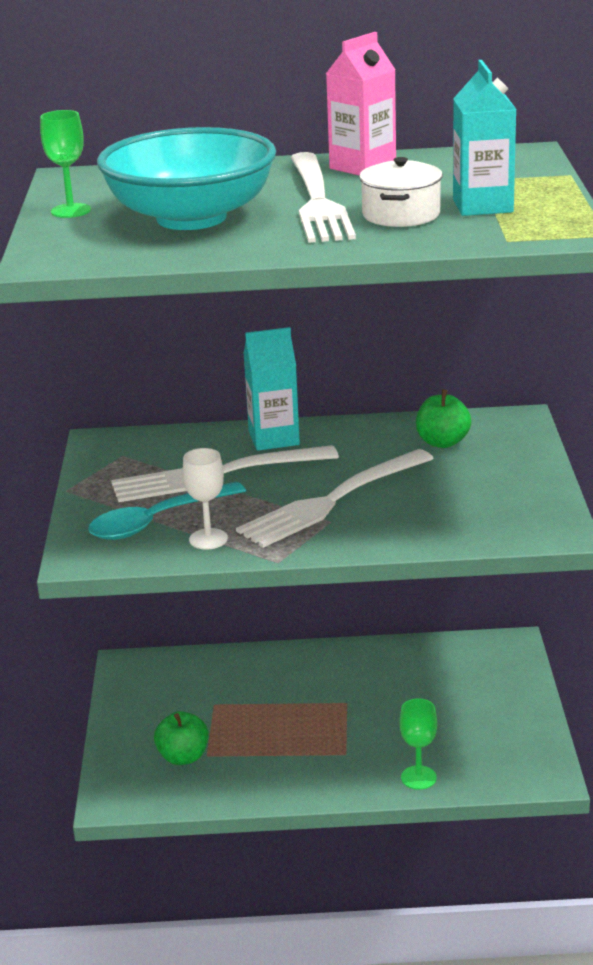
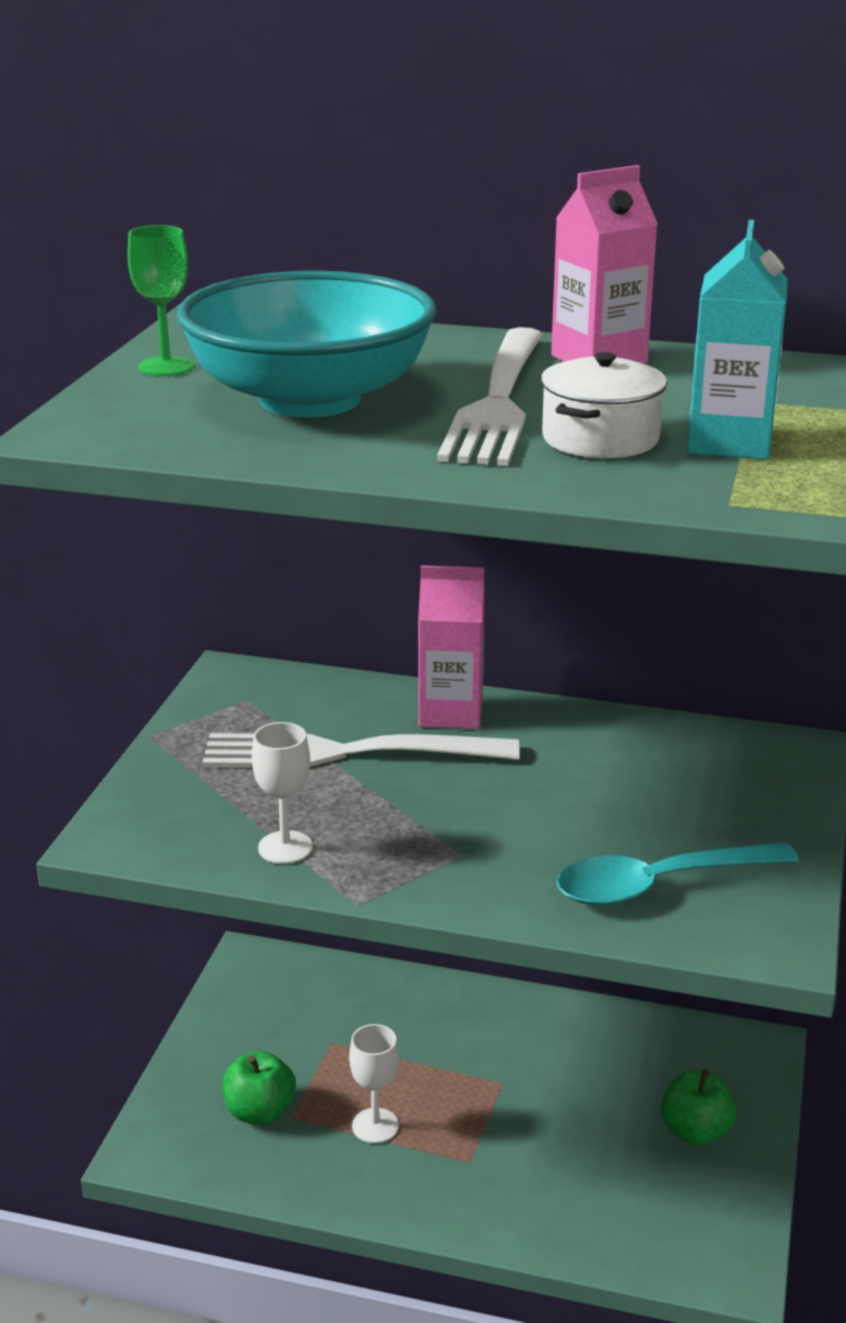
camera: 15 degrees right, 0 degrees up
turquoise spoon [88,482,246,540] -> turquoise spoon moved to [557,842,799,906]
white fork [236,449,434,548] -> none
turquoise carton [243,327,300,451] -> pink carton [418,565,485,729]
green goblet [400,698,437,790] -> none
green apple [416,389,471,448] -> green apple moved to [660,1070,737,1146]
none -> white goblet [349,1024,399,1144]

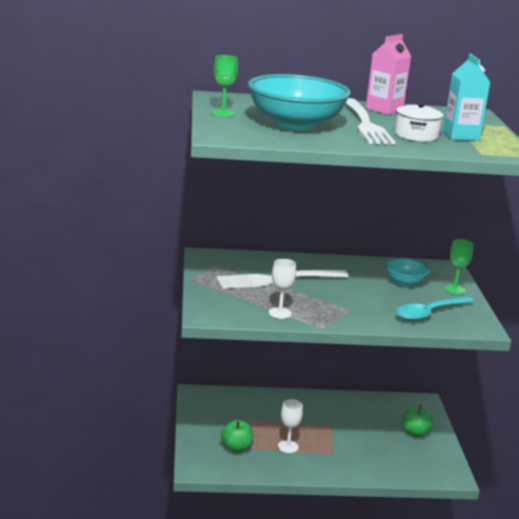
camera: 20 degrees left, 5 degrees down
pink carton [418,565,485,729] -> none
none -> turquoise bowl [385,257,430,286]
none -> green goblet [444,239,473,295]

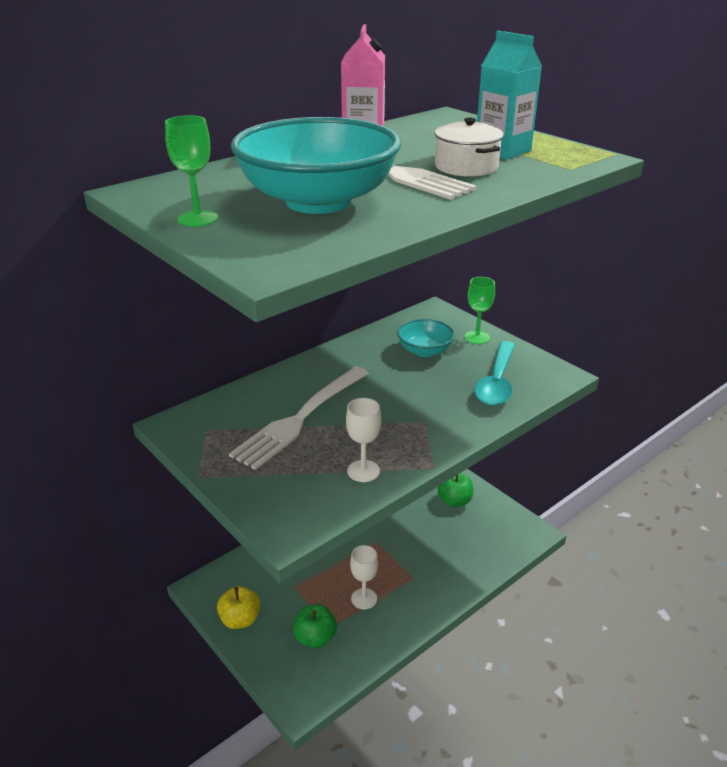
camera: 35 degrees left, 10 degrees up
none -> yellow apple [217,586,260,629]

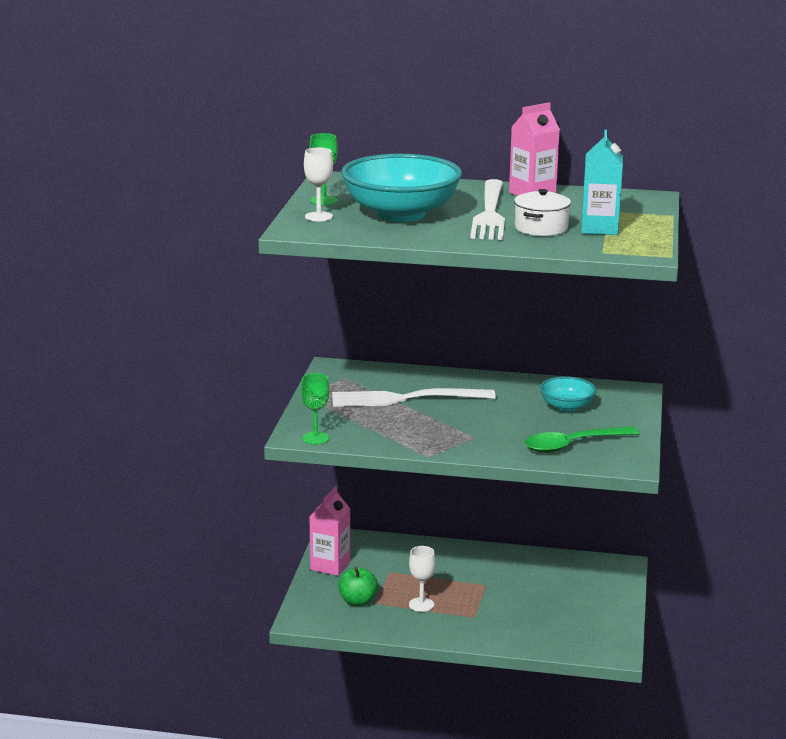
camera: 50 degrees right, 10 degrees down
yellow apple [217,586,260,629] -> pink carton [309,486,350,576]
white goblet [346,398,381,482] -> white goblet moved to [304,147,333,221]
green apple [438,473,473,507] -> none
green goblet [464,277,495,344] -> green goblet moved to [301,373,329,445]
turquoise spoon [474,341,515,406] -> green spoon [525,426,639,453]

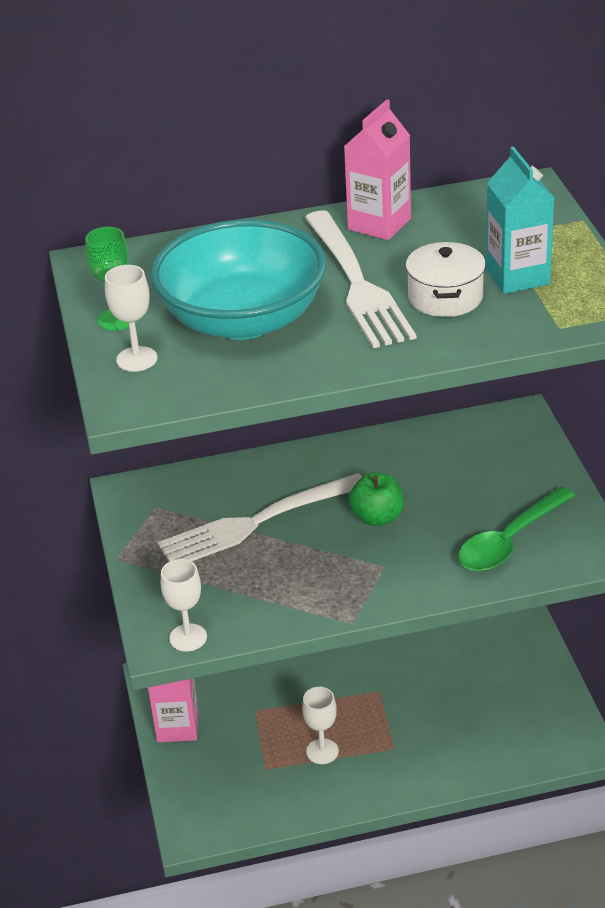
camera: 20 degrees left, 15 degrees up
green goblet [301,373,329,445] -> white goblet [161,559,207,652]
green apple [338,567,378,606] -> green apple moved to [349,472,404,526]
turquoise bowl [540,376,596,412] -> none

